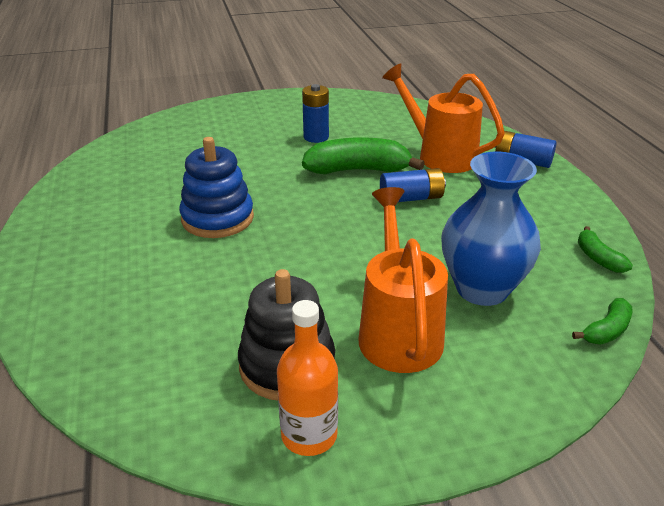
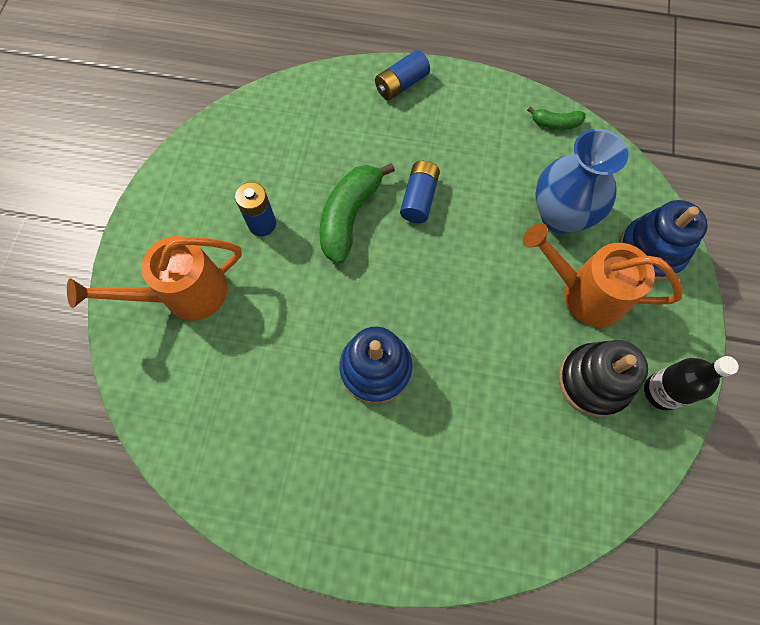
camera: 65 degrees left, 35 degrees up
orange bottle [277,300,338,456] -> black bottle [644,356,739,411]
orange watering can [382,63,505,173] -> orange watering can moved to [67,236,242,321]
green banana [572,298,633,344] -> none
none -> blue stacking toy [619,200,708,281]

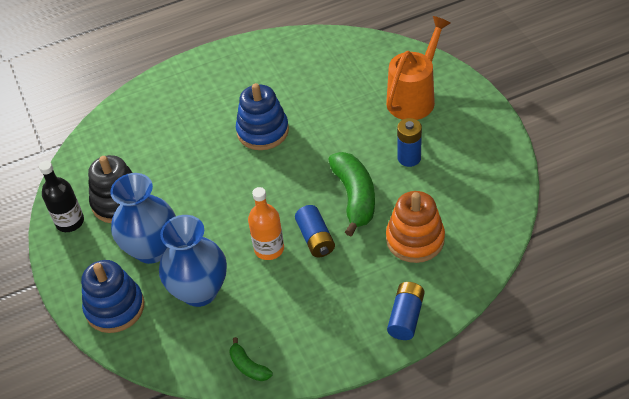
camera: 150 degrees right, 20 degrees down
orange watering can [522,223,683,327] -> blue vase [110,173,176,264]
green banana [527,107,586,130] -> green banana turned 105 degrees counterclockwise [229,337,273,381]
none -> orange bottle [248,187,284,260]
none -> orange stacking toy [386,191,445,263]

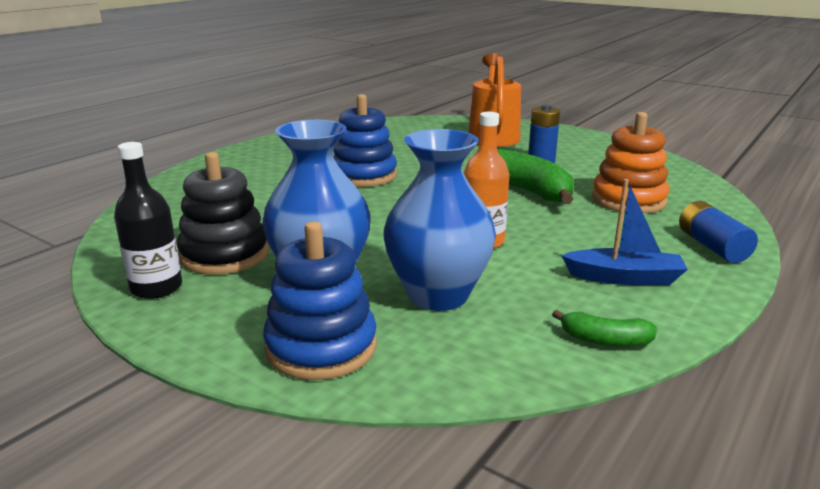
camera: 35 degrees left, 25 degrees down
blue battery [295,205,335,257] -> none
none -> blue boat [561,179,688,285]

